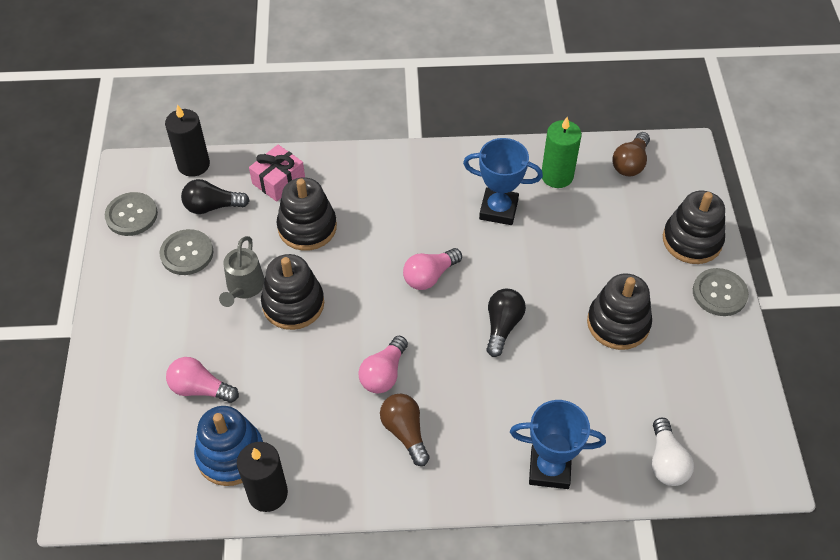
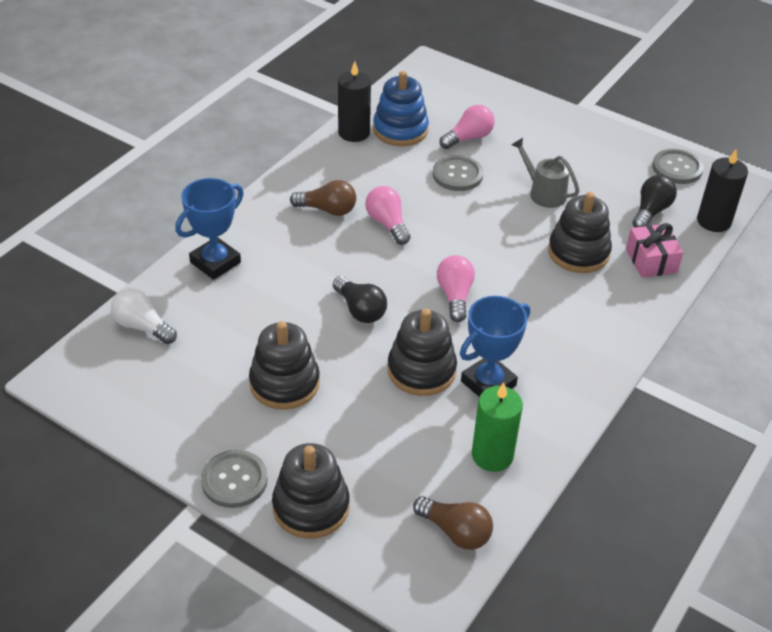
camera: 125 degrees right, 10 degrees down
grey button [160,229,213,275] -> grey button moved to [433,155,483,191]
black stacking toy [261,254,324,330] -> black stacking toy moved to [388,309,457,396]
brown light bulb [613,132,650,176] -> brown light bulb turned 150 degrees clockwise [413,496,493,550]

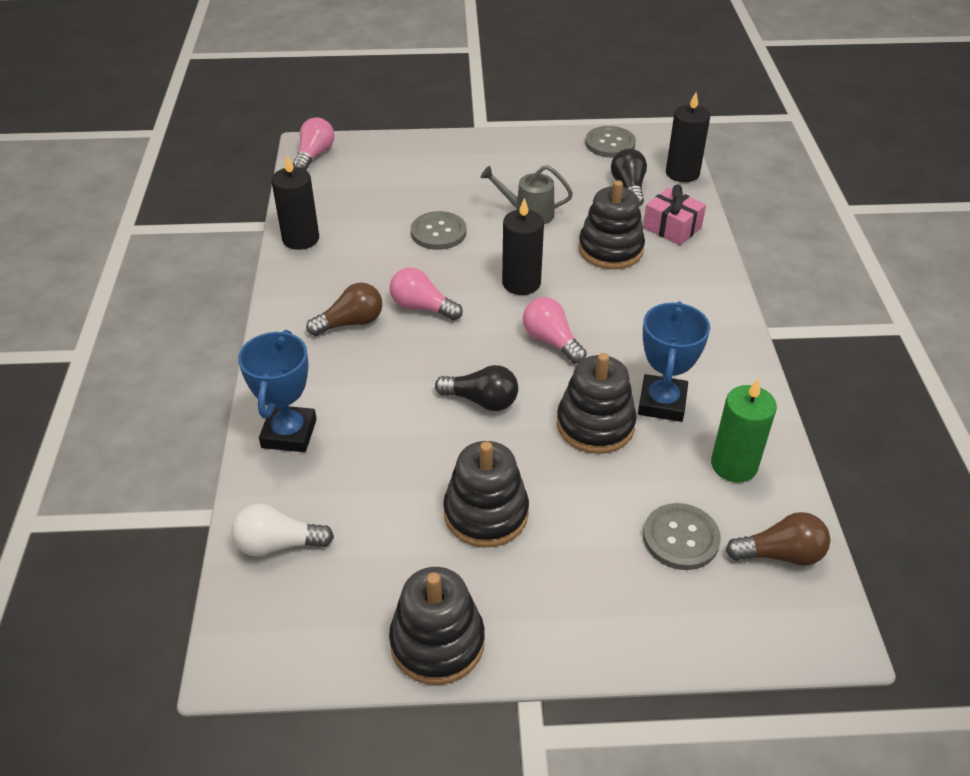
camera: 35 degrees left, 0 degrees up
grey button [201,450,268,508] -> grey button moved to [643,503,721,570]
black stacking toy [272,443,350,539] -> black stacking toy moved to [389,567,485,685]
blue stacking toy [373,71,429,146] -> none
pink light bulb [440,105,494,149] -> pink light bulb moved to [293,117,334,170]
none -> black candle [502,198,544,295]

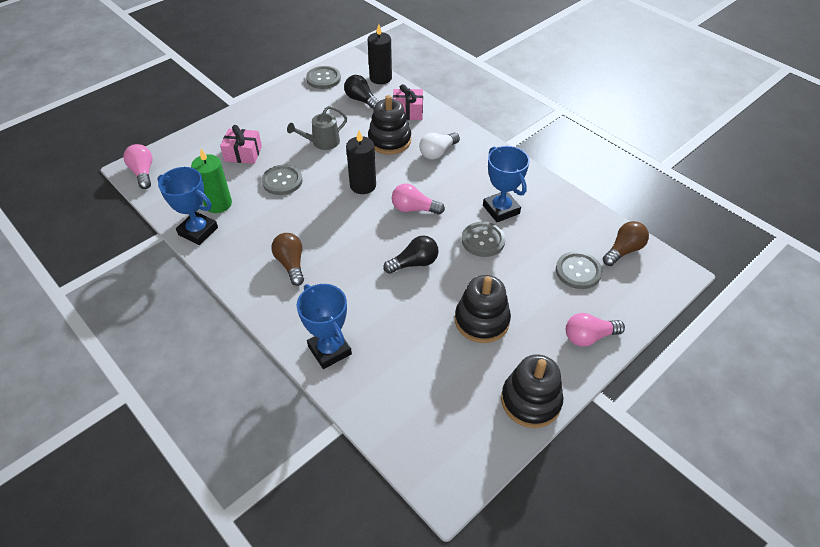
camera: 40 degrees left, 5 degrees up
white light bulb [231,504,334,557] -> white light bulb moved to [419,132,460,160]
black candle [272,155,319,250] -> blue trophy [157,167,218,245]
brown light bulb [306,283,382,336] -> brown light bulb turned 45 degrees counterclockwise [271,233,304,286]
pink light bulb [390,267,463,320] -> pink light bulb moved to [566,313,625,347]
black stacking toy [557,353,637,454] -> grey button [462,222,505,257]
green candle [711,378,777,482] -> green candle moved to [191,149,232,213]
none -> pink gift [220,125,262,164]

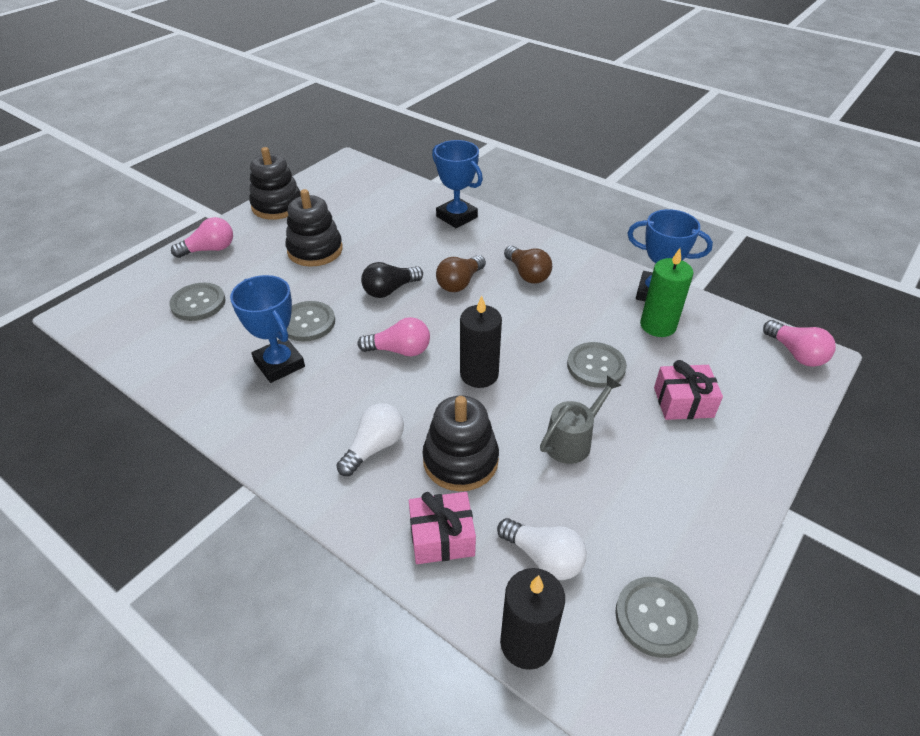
camera: 170 degrees right, 5 degrees down
black light bulb [344,75,379,110] -> white light bulb [497,518,587,580]
brown light bulb [602,221,649,266] -> brown light bulb moved to [436,255,486,292]

